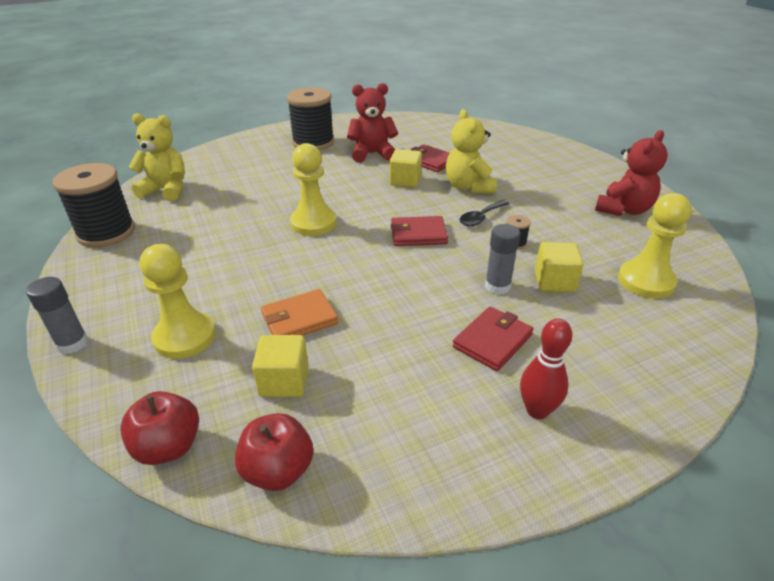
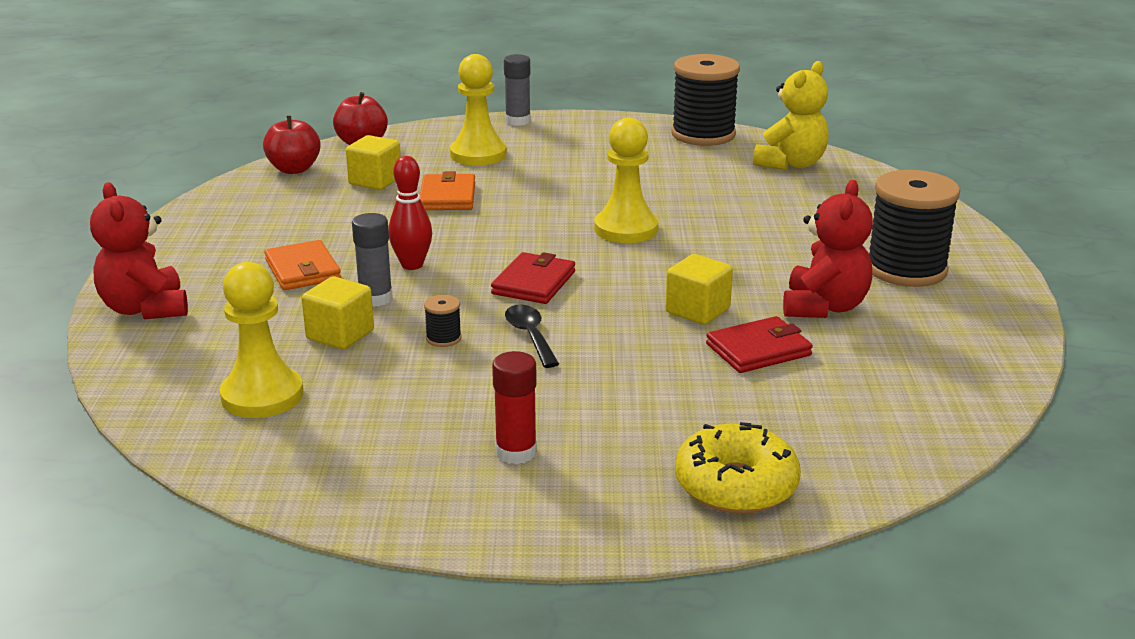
camera: 115 degrees right, 10 degrees down
yellow teddy bear [446,109,497,193] -> none
red wallet [453,307,534,371] -> orange wallet [264,240,341,290]
red bowling pin [520,319,572,419] -> red bowling pin moved to [389,156,432,270]
red teddy bear [595,130,668,216] -> red teddy bear moved to [90,182,188,319]
none -> red glue stick [492,351,537,464]
none -> yellow donut [675,422,801,514]

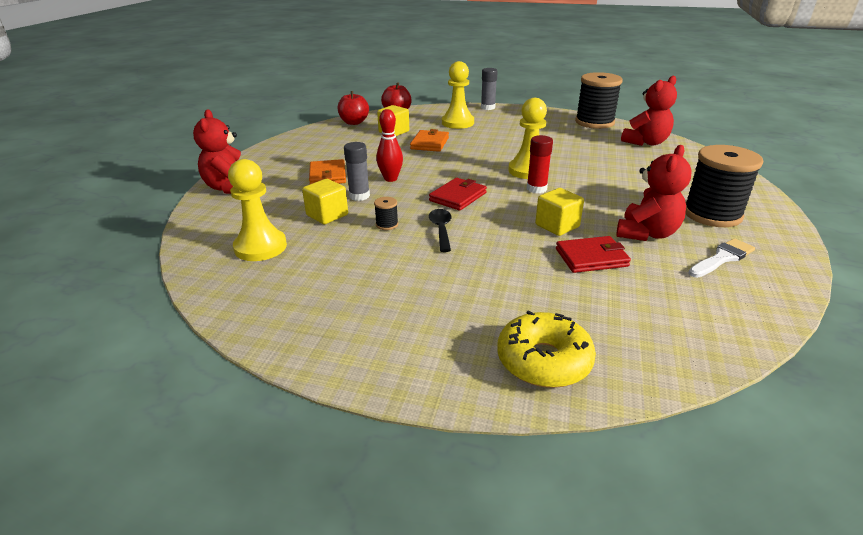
camera: 15 degrees right, 5 degrees up
red glue stick [492,351,537,464] -> red glue stick moved to [527,135,553,193]
yellow teddy bear [753,61,829,170] -> red teddy bear [621,76,677,146]
none -> white brush [688,238,755,278]

